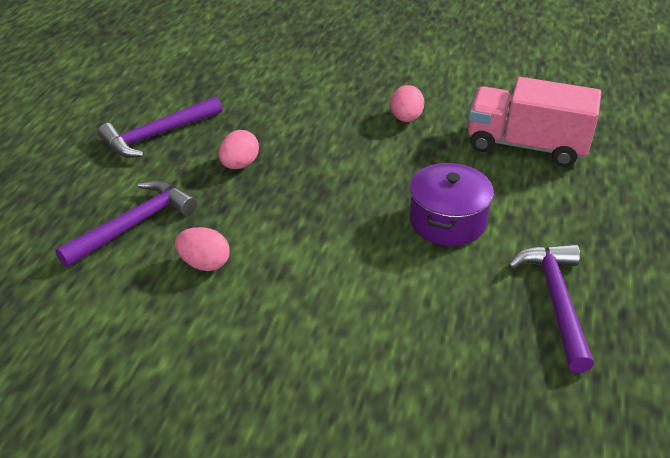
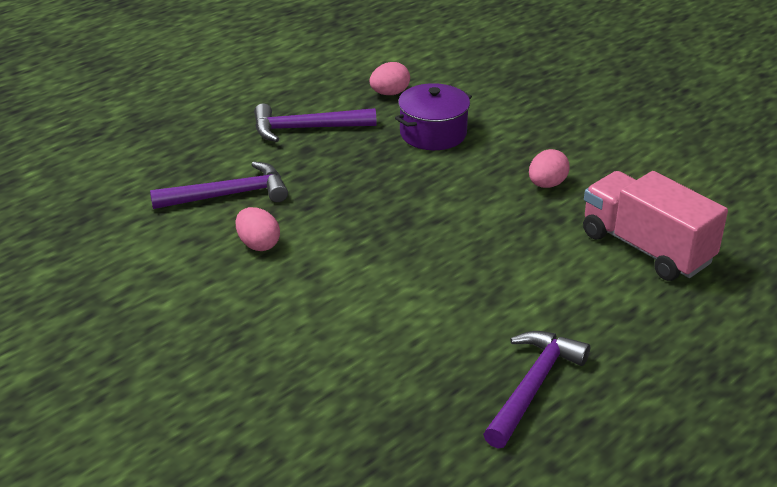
camera: 30 degrees right, 5 degrees down
pink egg [219,130,259,169] -> pink egg moved to [370,62,410,95]
purple pot [410,163,494,246] -> purple pot moved to [395,83,472,150]

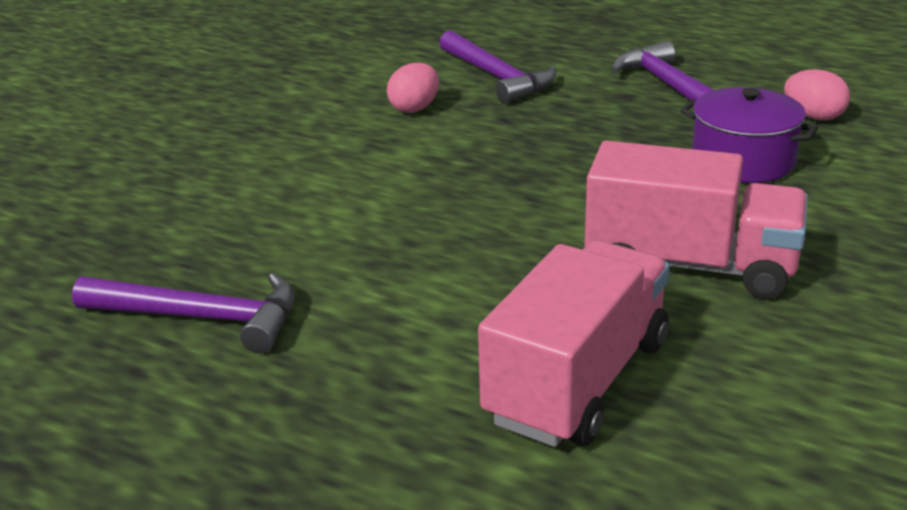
camera: 75 degrees right, 5 degrees down
pink egg [529,149,570,188] -> pink truck [585,140,808,299]

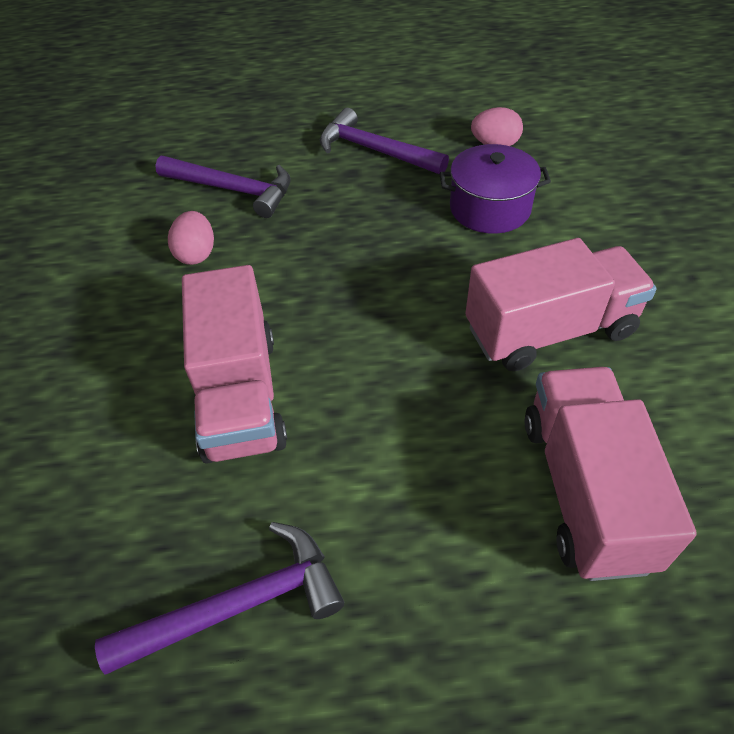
camera: 35 degrees left, 20 degrees up
none -> pink truck [182,265,287,464]

